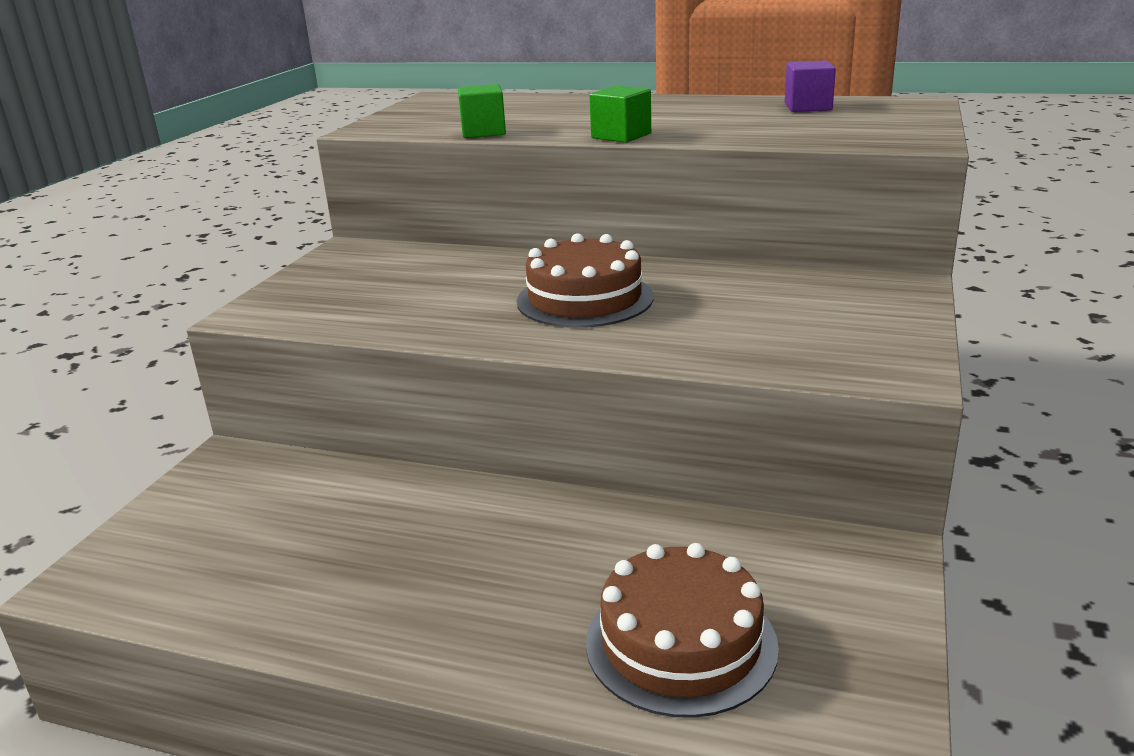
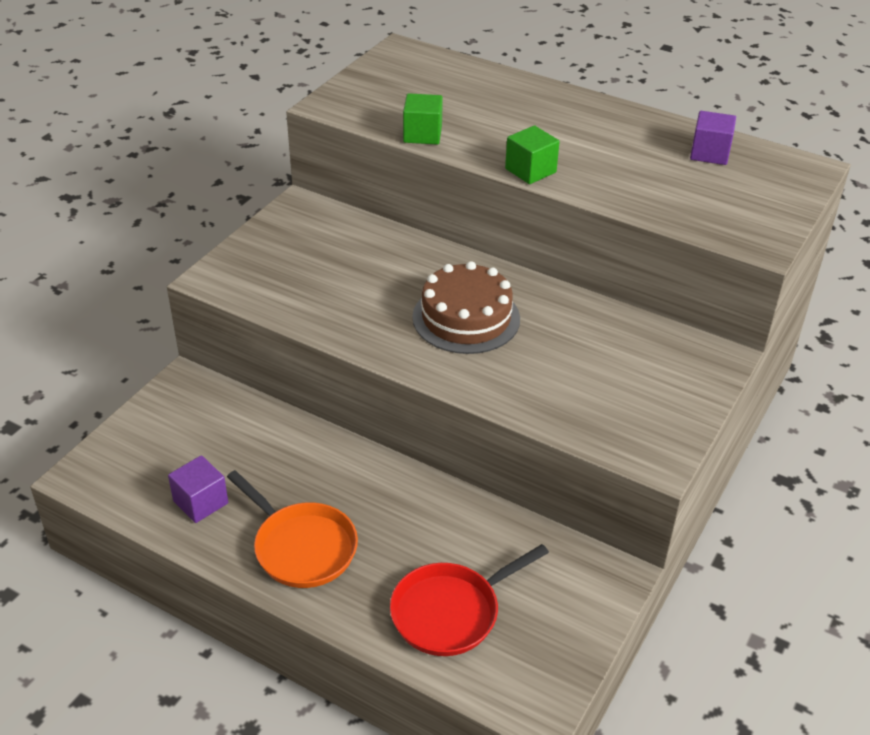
camera: 10 degrees right, 15 degrees up
brown cake [586,543,779,718] -> red pan [390,544,549,656]
none -> purple cube [168,455,228,523]
none -> orange pan [227,470,358,588]

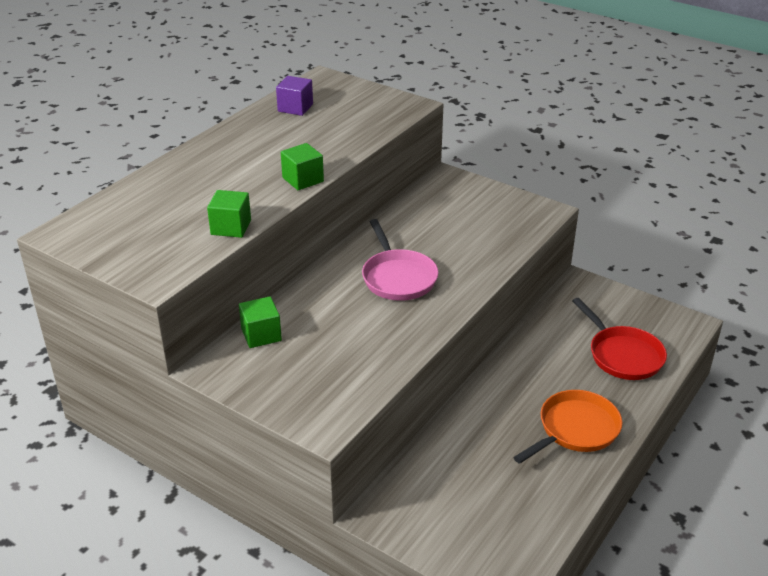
camera: 85 degrees left, 5 degrees down
purple cube [168,455,228,523] -> none
brown cake [412,261,520,354] -> pink pan [362,219,439,301]
none -> green cube [239,296,282,348]

